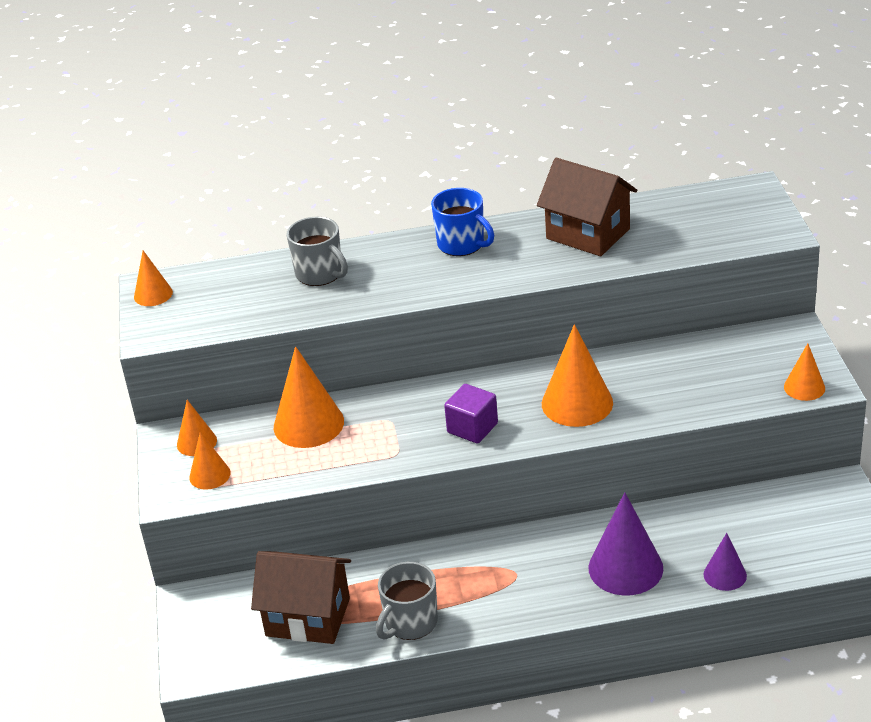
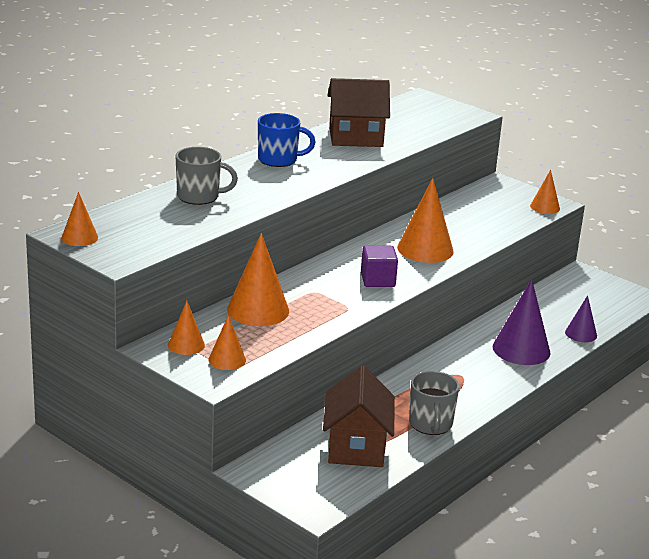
camera: 45 degrees left, 10 degrees down
brown house [251,551,351,644] -> brown house turned 60 degrees counterclockwise [323,365,395,467]

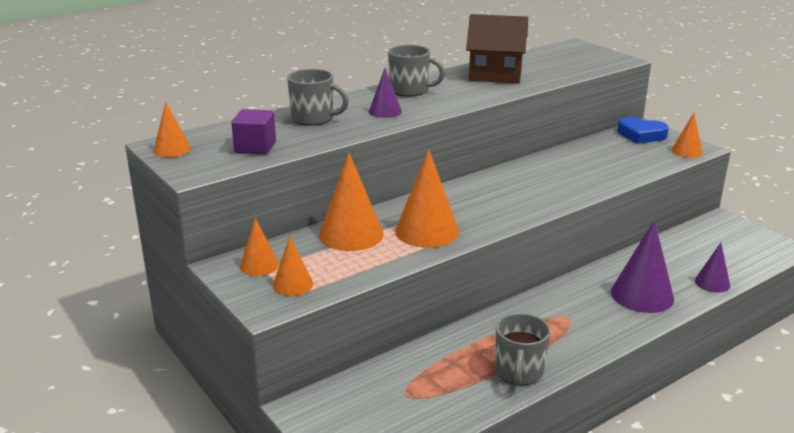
camera: 15 degrees right, 0 degrees up
blue mug [258,113,316,167] -> grey mug [388,45,445,97]
brown house [323,365,395,467] -> none
purple cube [361,246,398,287] -> purple cube moved to [231,109,276,155]
orange cone [397,178,454,263] -> orange cone moved to [395,150,459,248]
none -> purple cone [369,68,402,118]
none -> blue heart [618,117,669,144]

